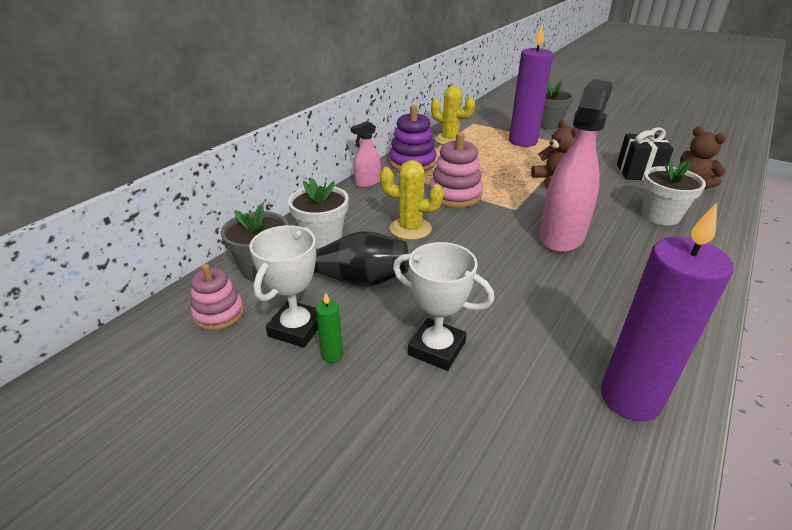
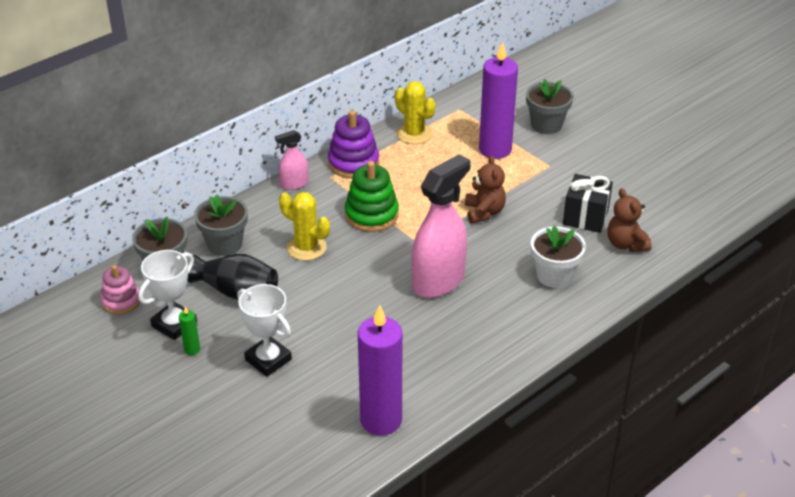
camera: 15 degrees right, 5 degrees up
white flower pot [288,178,349,249] -> grey flower pot [194,194,248,256]
pink stacking toy [429,132,483,208] -> green stacking toy [345,161,399,232]

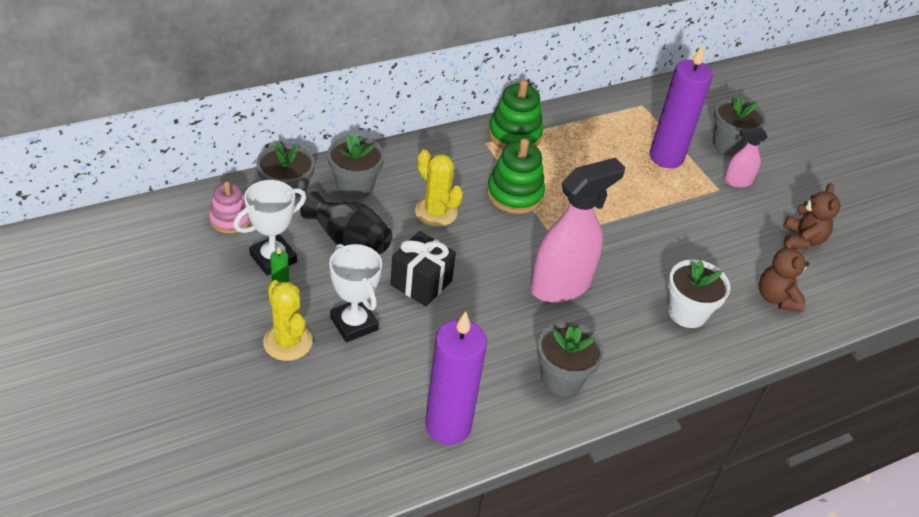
camera: 10 degrees right, 5 degrees up
pink spray bottle [275,130,309,190] -> pink spray bottle moved to [724,127,768,188]
purple stacking toy [328,110,379,178] -> green stacking toy [488,80,543,149]
yellow cactus [395,81,435,144] -> yellow cactus moved to [263,280,313,361]
brown teddy bear [465,155,506,224] -> brown teddy bear moved to [783,183,840,249]
black gift [563,174,613,233] -> black gift moved to [390,231,456,306]
none -> grey flower pot [537,322,603,396]

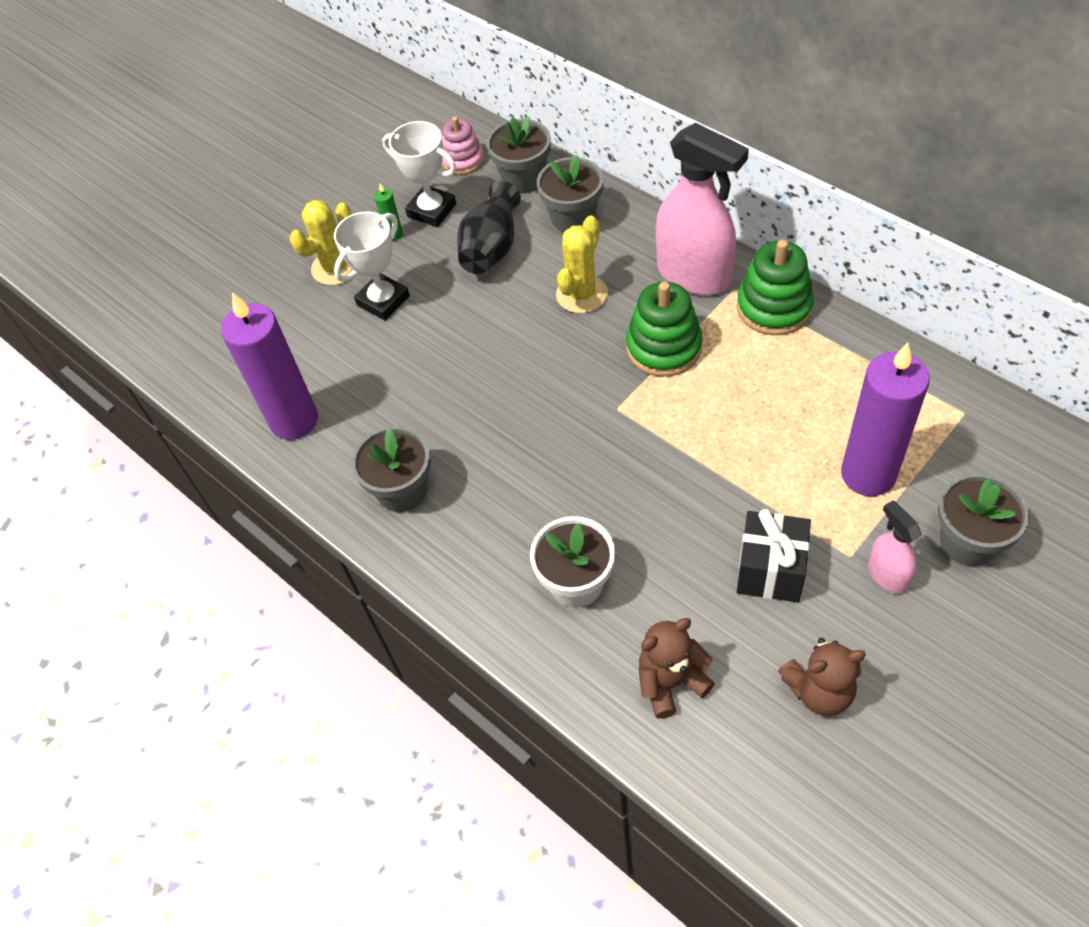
camera: 80 degrees right, 10 degrees up
black gift [390,231,456,306] -> black gift moved to [737,509,811,603]
pink spray bottle [530,158,625,303] -> pink spray bottle moved to [656,123,749,295]

